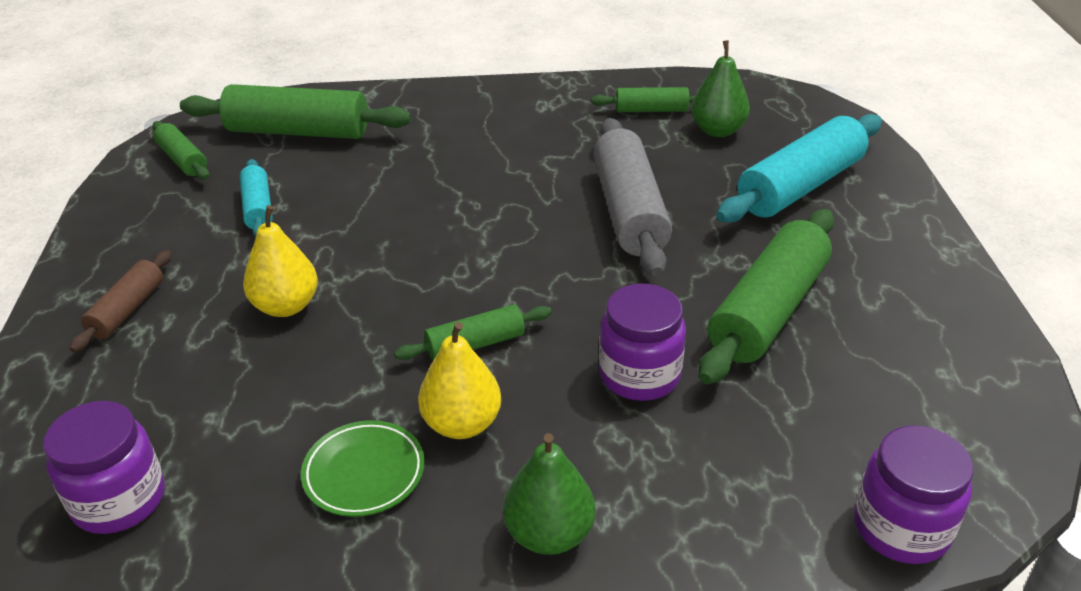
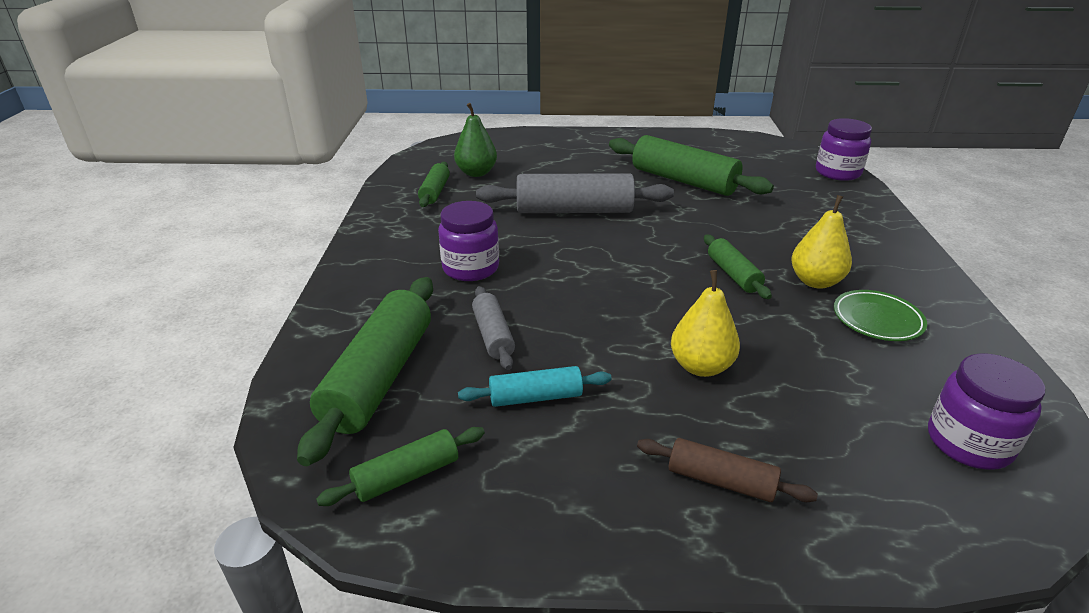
camera: 85 degrees left, 5 degrees down
green pear [503,433,596,555] -> none
purple jar [599,284,686,401] -> purple jar moved to [438,201,499,281]
turquoise rolling pin [716,114,882,223] -> none
none -> grey rolling pin [472,286,515,370]

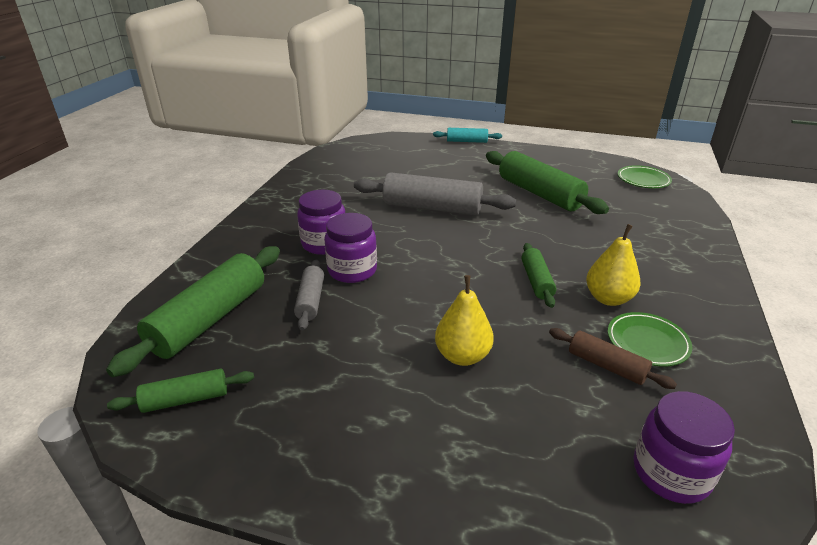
camera: 15 degrees right, 0 degrees up
green rolling pin [418,162,450,207] -> none
green pear [454,103,497,177] -> none
turquoise rolling pin [458,366,612,407] -> turquoise rolling pin moved to [433,128,502,143]
brown rolling pin [637,438,818,502] -> brown rolling pin moved to [549,328,677,389]
purple jar [816,118,872,181] -> purple jar moved to [324,213,377,283]
none -> green plate [617,165,672,188]

